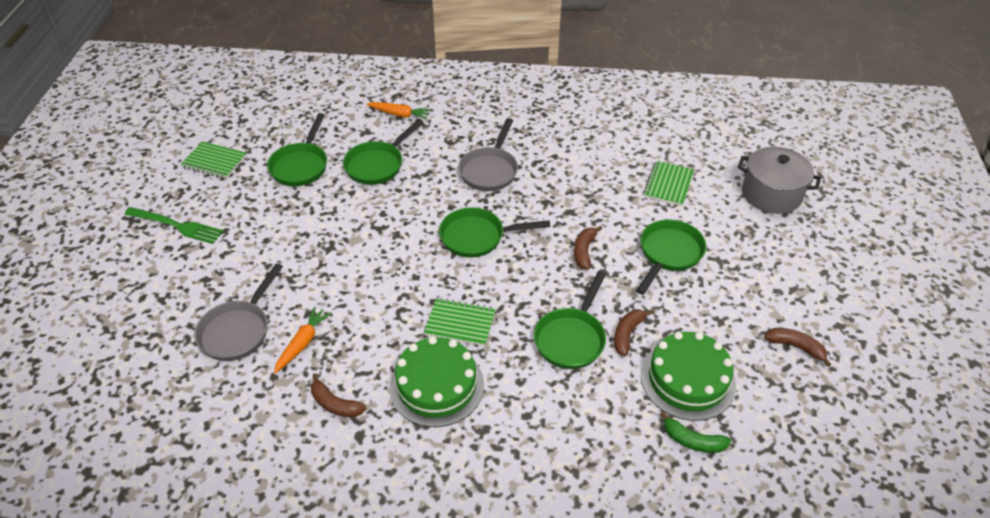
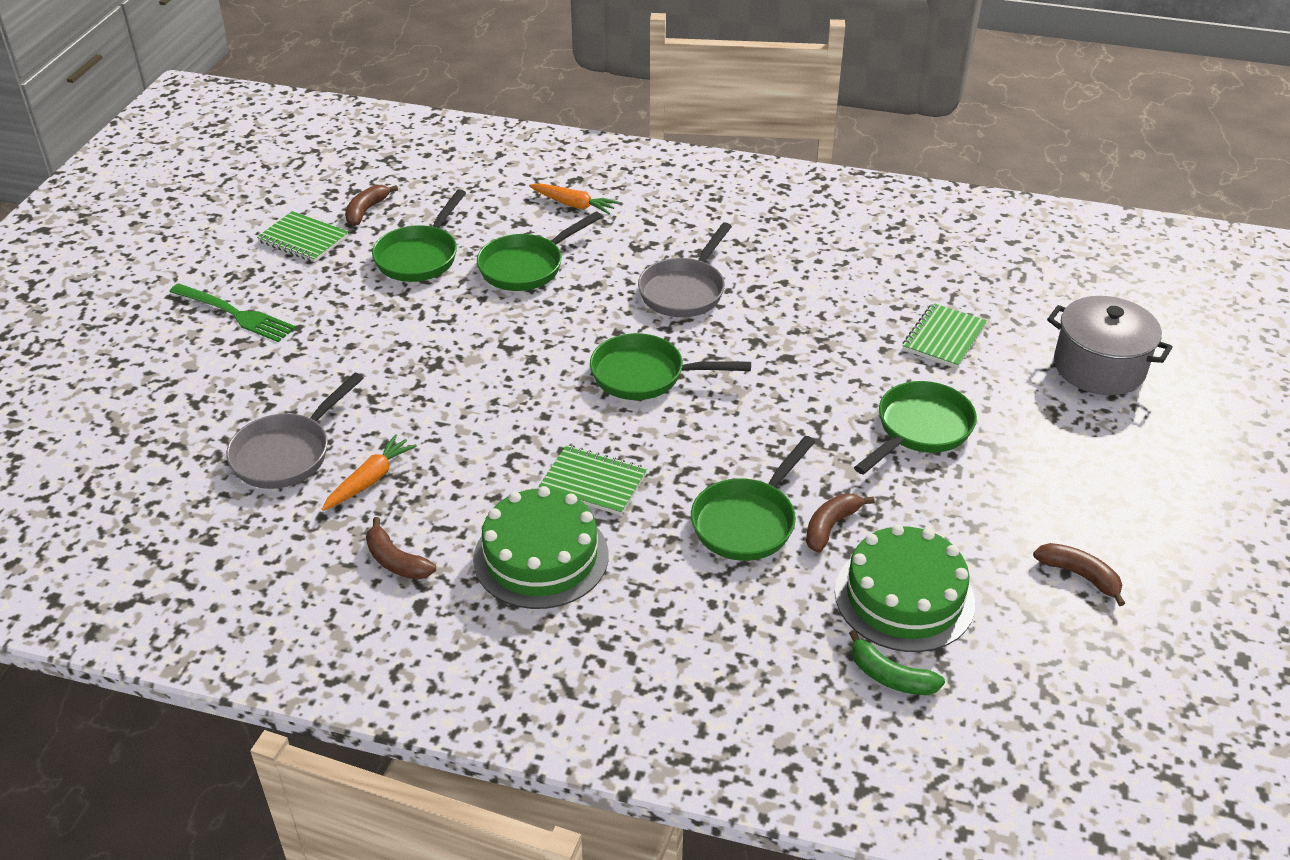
camera: 10 degrees right, 5 degrees down
brown banana [574,226,602,270] -> brown banana moved to [345,185,398,226]

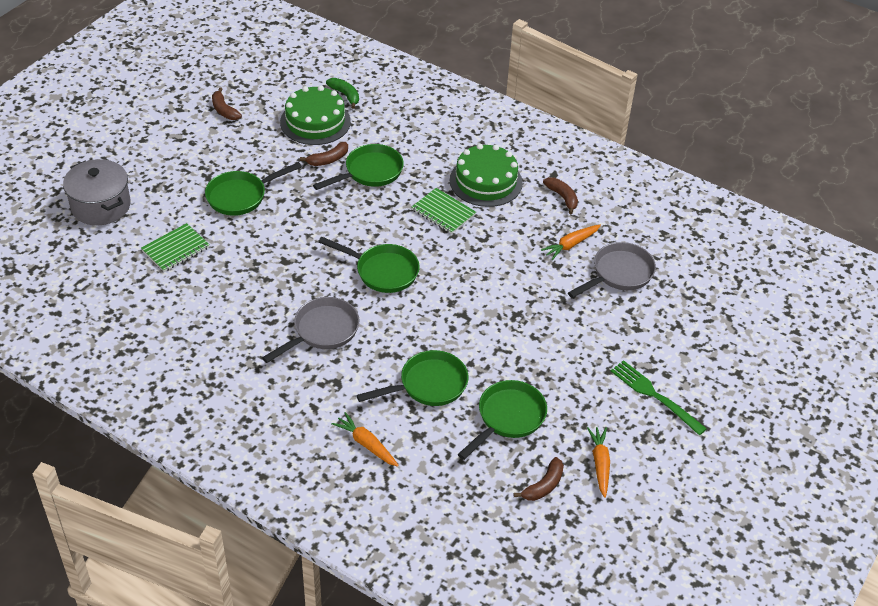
camera: 165 degrees left, 5 degrees up
green notebook [257,211,349,262] -> orange carrot [587,427,610,498]

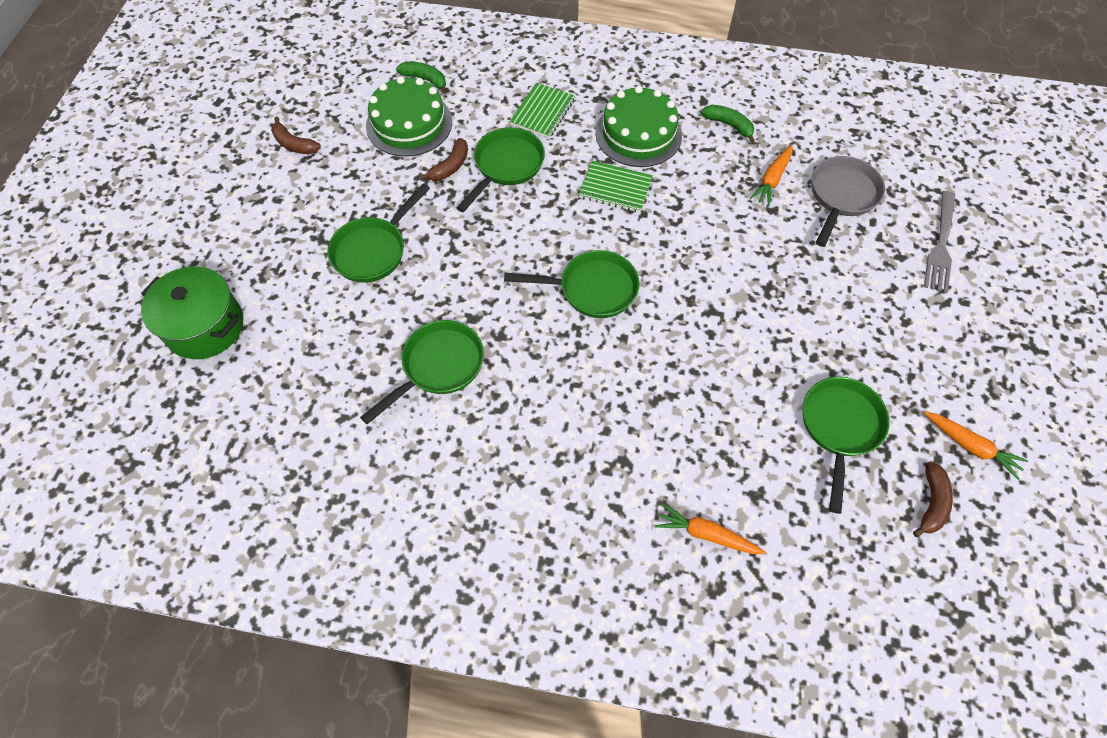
camera: 20 degrees left, 15 degrees up
grey pot [63,159,131,225] -> green pot [141,266,243,359]
green notebook [141,223,210,272] -> green notebook moved to [510,82,575,138]
grey pan [262,297,359,363] -> none
green pan [356,350,468,406] -> green pan moved to [360,320,484,424]
brown banana [543,177,578,214] -> green banana [701,105,755,143]
orange carrot [587,427,610,498] -> orange carrot turned 150 degrees clockwise [924,412,1028,480]
green fork [611,360,707,435] -> none
none -> grey fork [924,191,955,293]

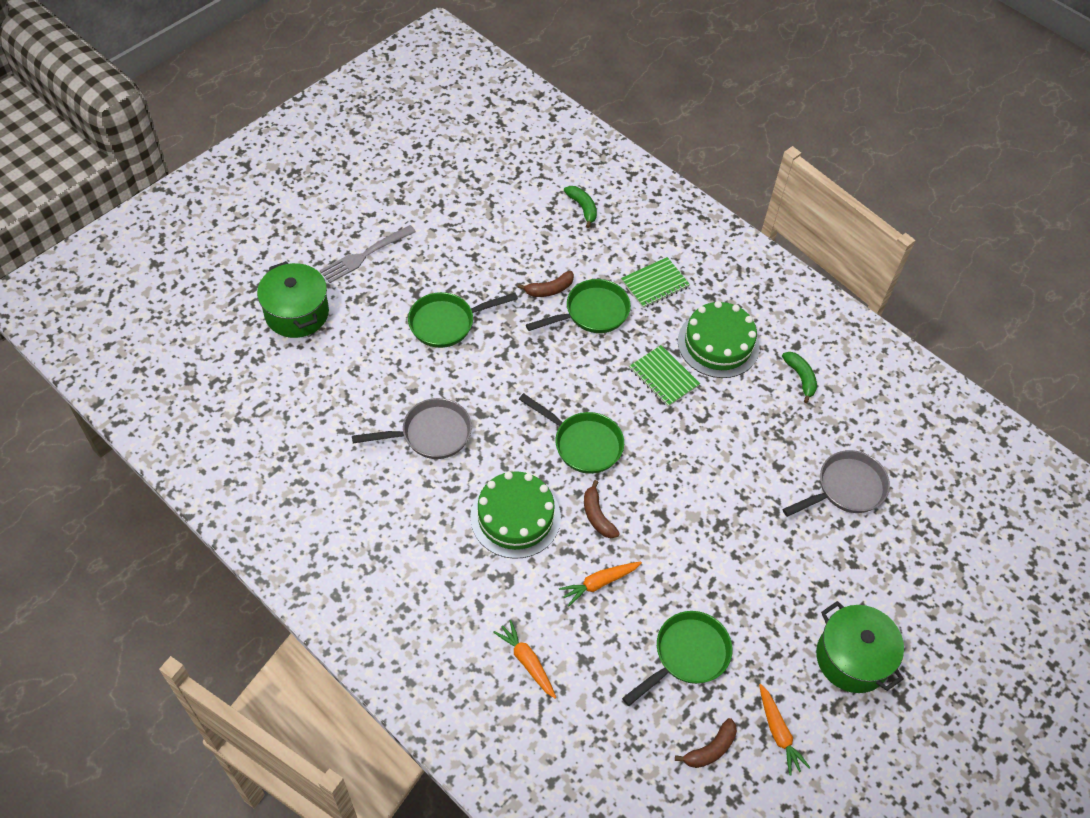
camera: 30 degrees right, 5 degrees down
brown banana [271,117,321,154] -> brown banana moved to [584,480,620,538]
green pan [360,320,484,424] -> grey pan [352,398,472,459]
green cake [366,76,452,157] -> green cake moved to [470,471,561,559]
orange carrot [750,145,792,206] -> orange carrot moved to [559,562,642,606]
grey fork [924,191,955,293] -> grey fork moved to [320,225,416,283]
none -> green pot [816,601,904,693]

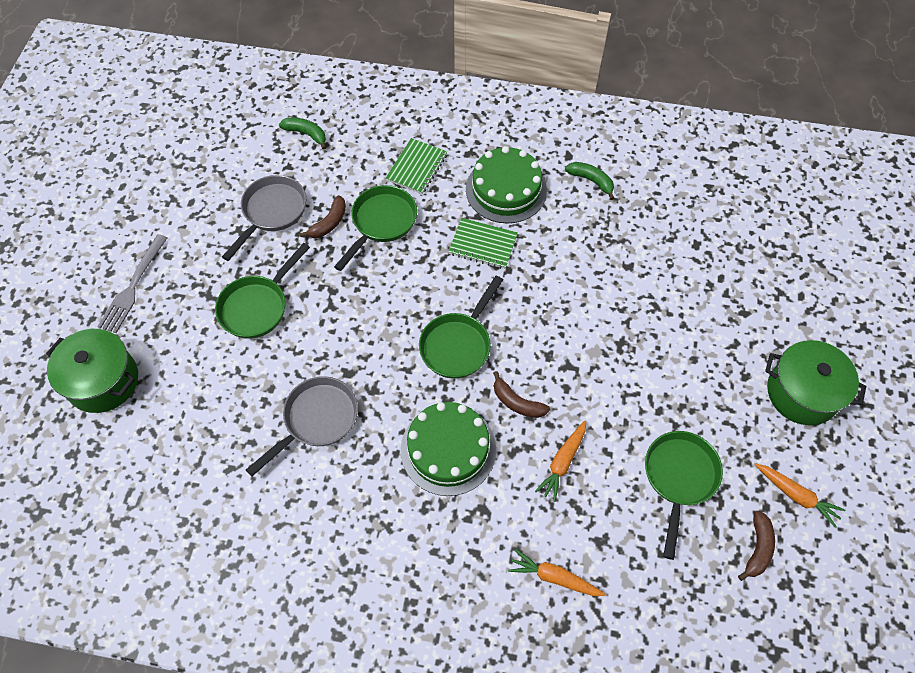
camera: 30 degrees left, 5 degrees up
green pan [519,393,624,474] -> green pan turned 120 degrees clockwise [419,276,503,379]
grey pan [783,450,890,517] -> grey pan moved to [222,175,306,261]

